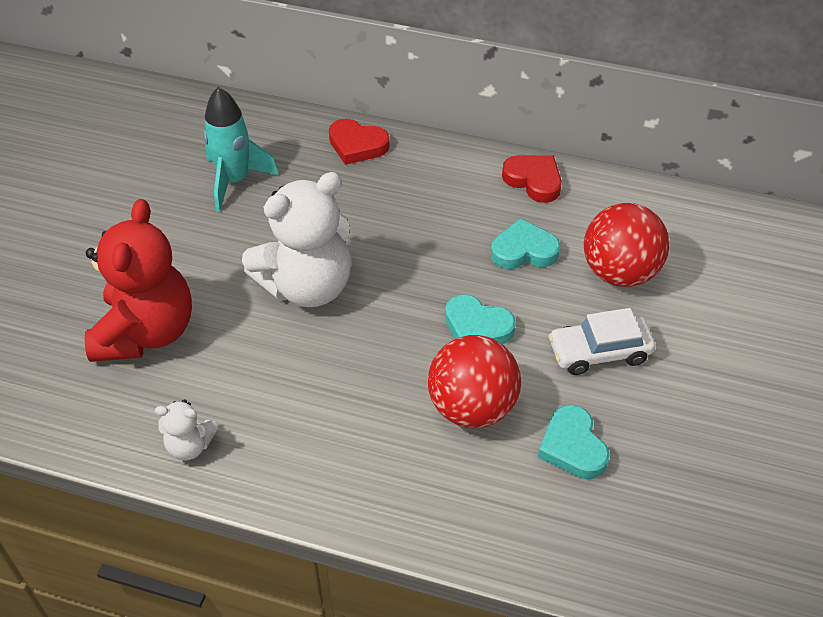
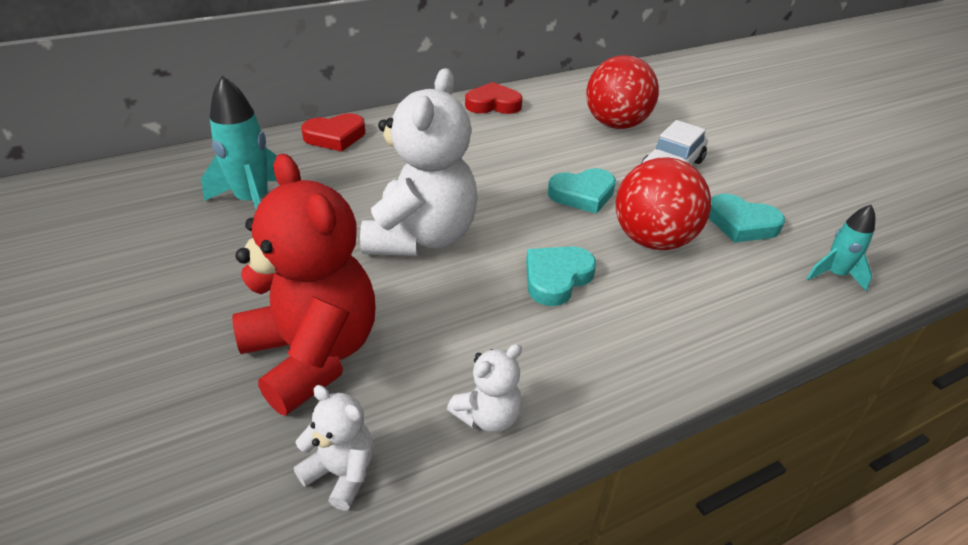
camera: 45 degrees left, 10 degrees down
turquoise heart [491,218,560,269] -> turquoise heart moved to [526,246,596,306]
none -> white teddy bear [294,385,374,511]
none -> turquoise rocket [806,205,875,291]

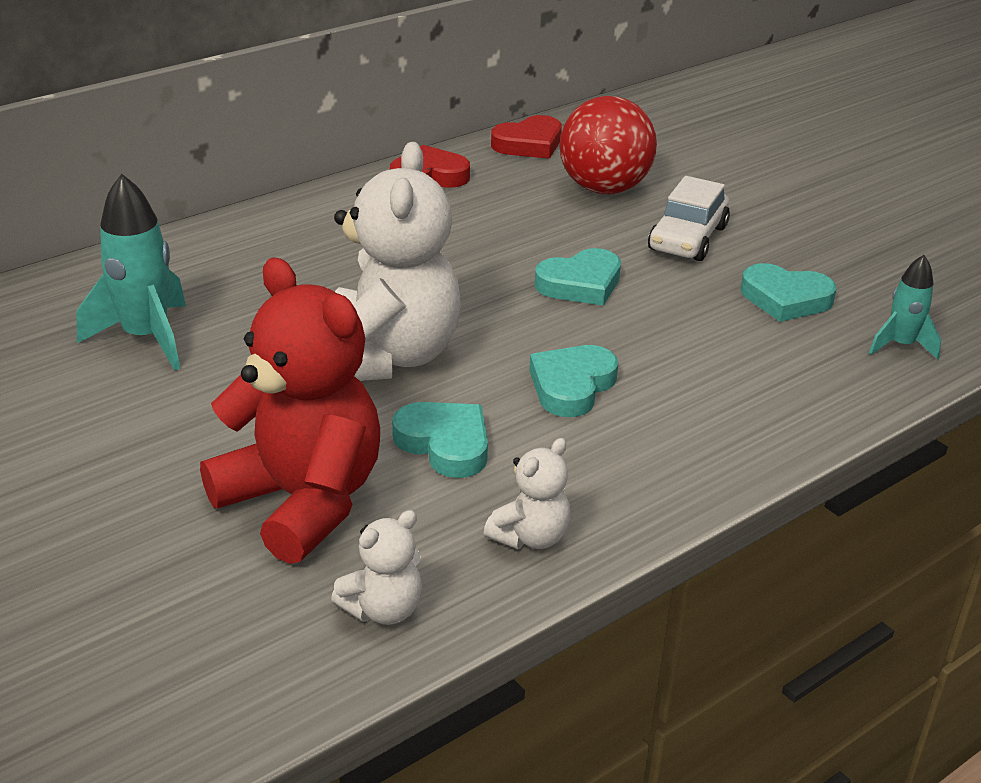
camera: 10 degrees left, 5 degrees down
white teddy bear [294,385,374,511] -> white teddy bear turned 120 degrees clockwise [331,510,422,625]
red heart [301,113,365,152] -> red heart moved to [491,115,562,159]
red ball [616,157,711,250] -> none
none -> turquoise heart [392,402,488,478]

